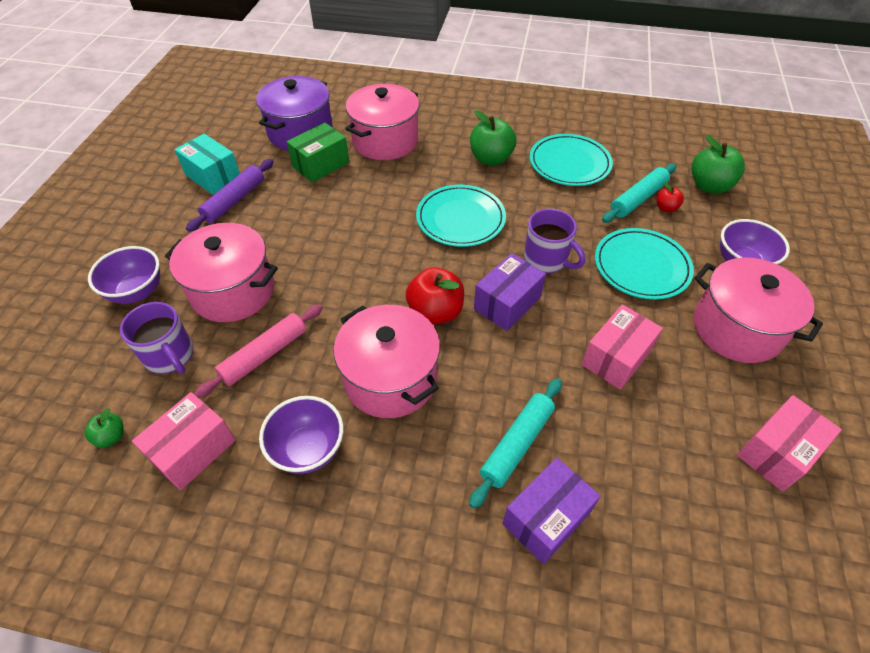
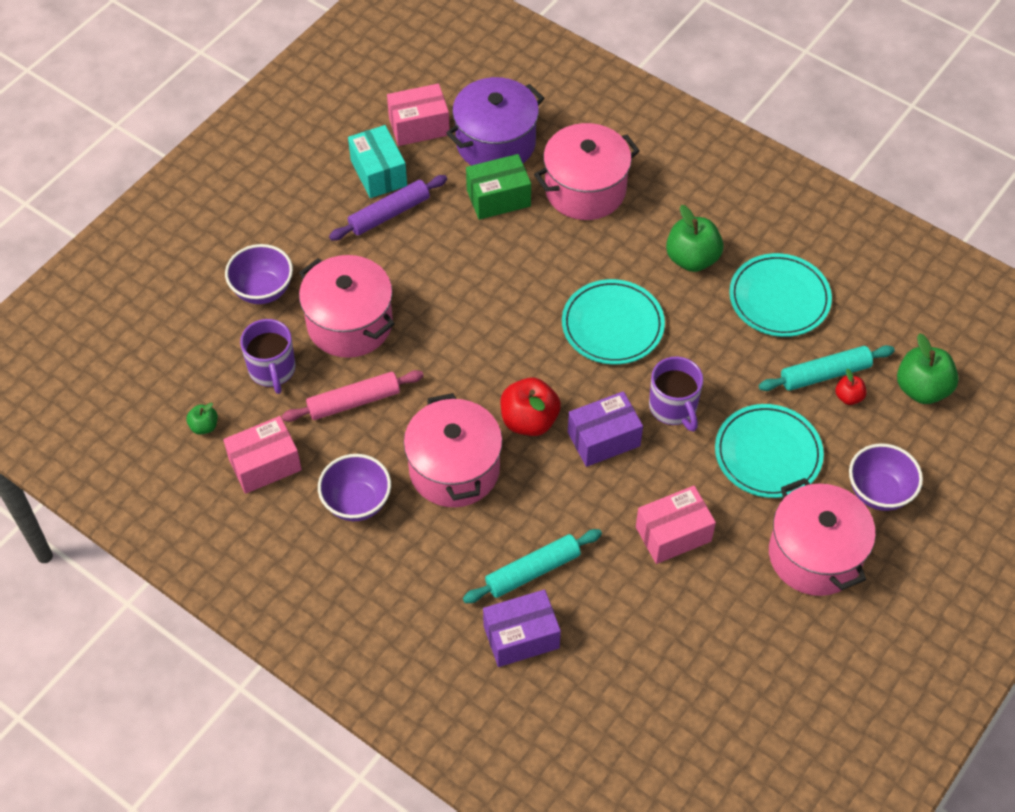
camera: 25 degrees right, 5 degrees up
pink box [737,395,842,492] -> pink box moved to [387,84,450,146]

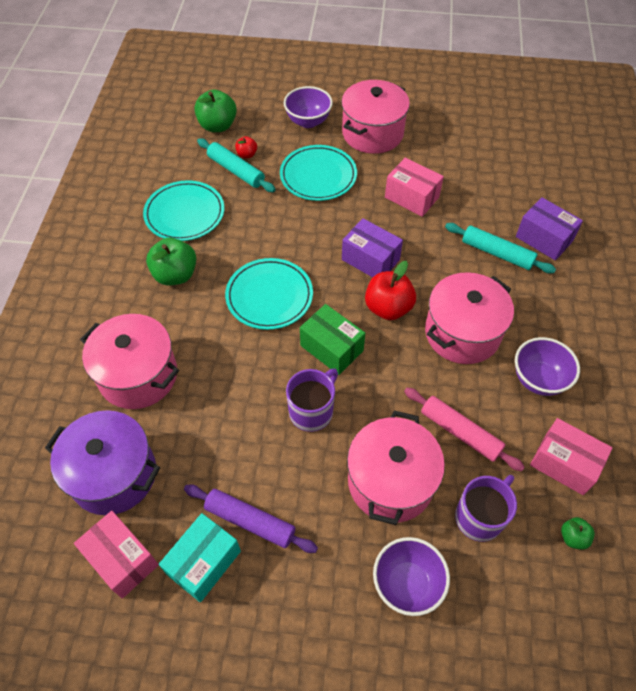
camera: 120 degrees left, 0 degrees up
green box [466,154,531,220] -> green box moved to [300,304,365,375]
purple mug [649,357,703,432] -> purple mug moved to [286,369,338,432]

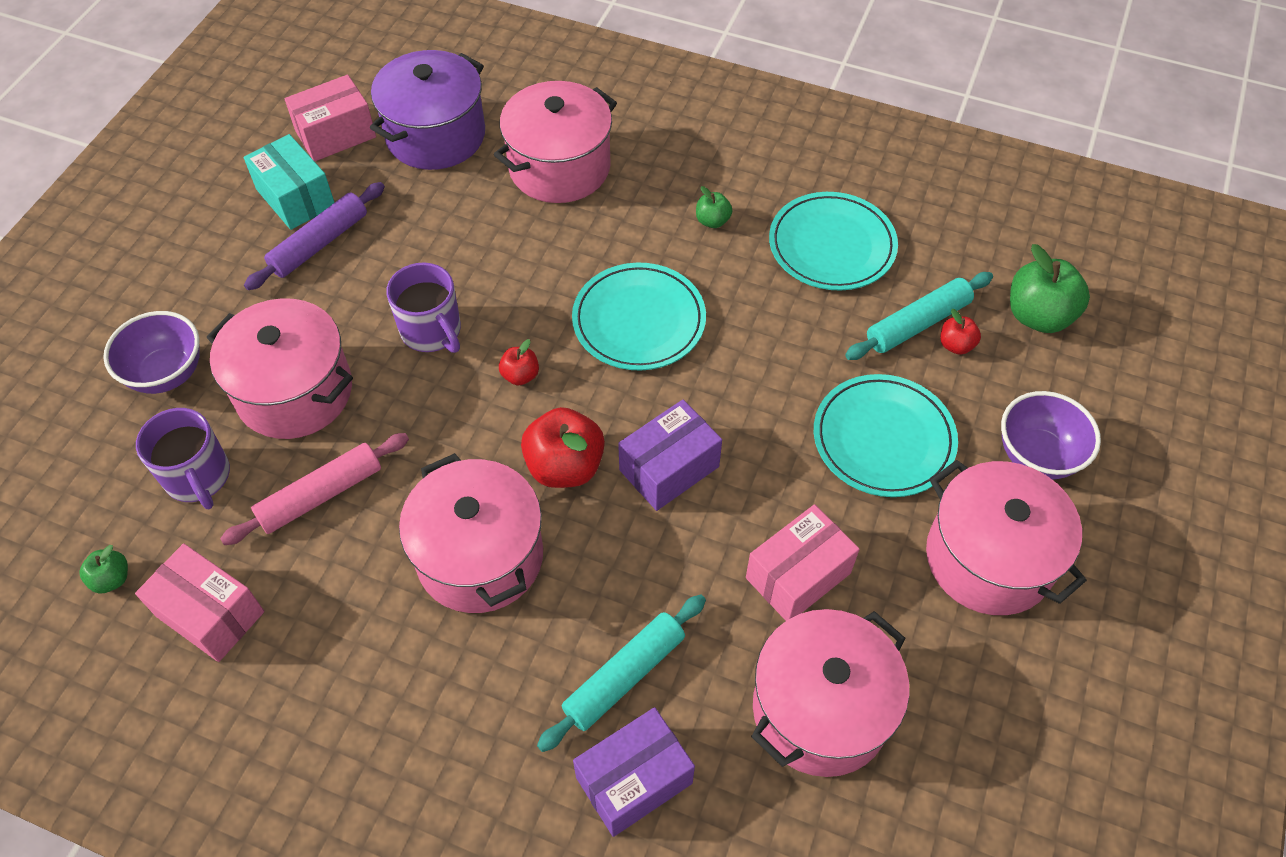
camera: 105 degrees right, 0 degrees up
green apple [146,238,196,285] -> green apple [696,186,732,228], size x0.51
green box [300,304,365,375] -> red apple [499,339,539,386]
purple bowl [515,337,580,396] -> none
pink box [530,418,612,495] -> pink box turned 75 degrees clockwise [135,543,264,662]
none -> pink pot [751,609,909,777]

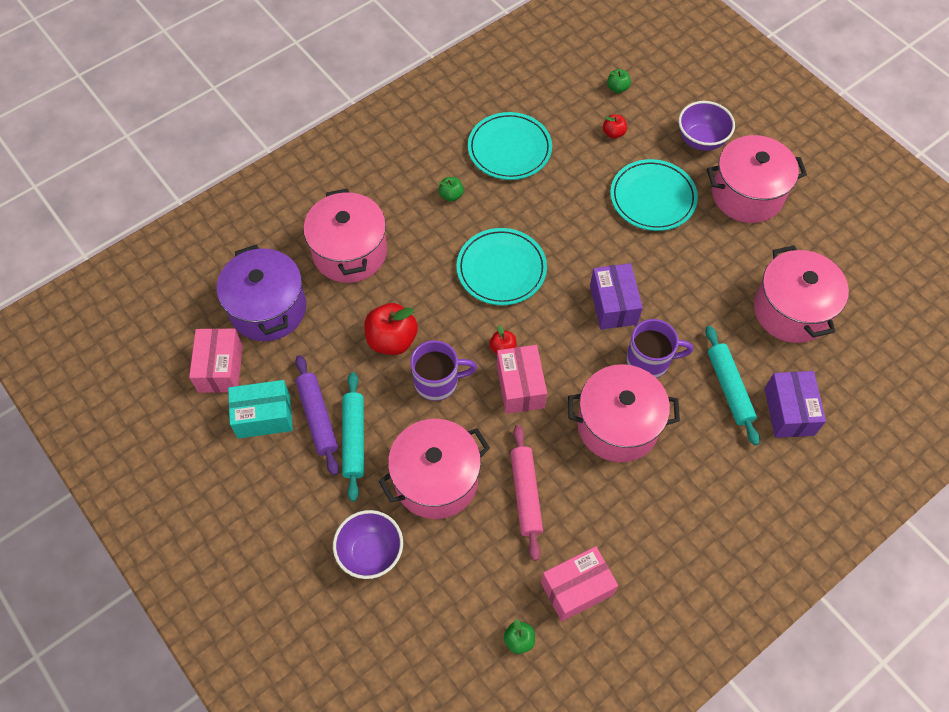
camera: 60 degrees left, 5 degrees up
purple mug [136,408,230,509] -> purple mug moved to [626,319,693,378]
red apple [521,407,605,488] -> red apple moved to [364,303,418,355]
pink box [746,504,860,621] -> pink box moved to [497,345,547,414]
turquoise rolling pin [845,272,993,360] -> turquoise rolling pin moved to [342,372,364,502]
green apple [1010,244,1090,333] -> green apple [607,69,631,93], size x0.51

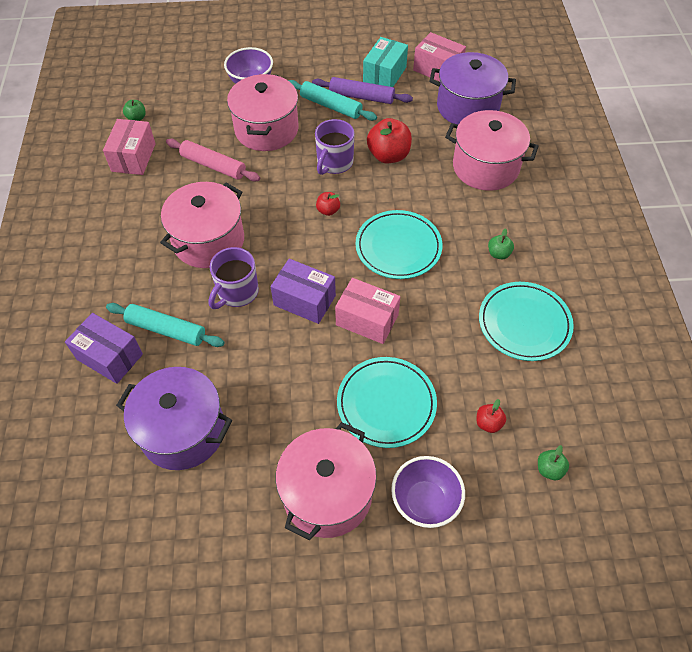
camera: 125 degrees right, 5 degrees down
pink box [497,345,547,414] -> pink box moved to [335,278,400,344]
pink pot [754,245,849,343] -> purple pot [116,367,232,470]

